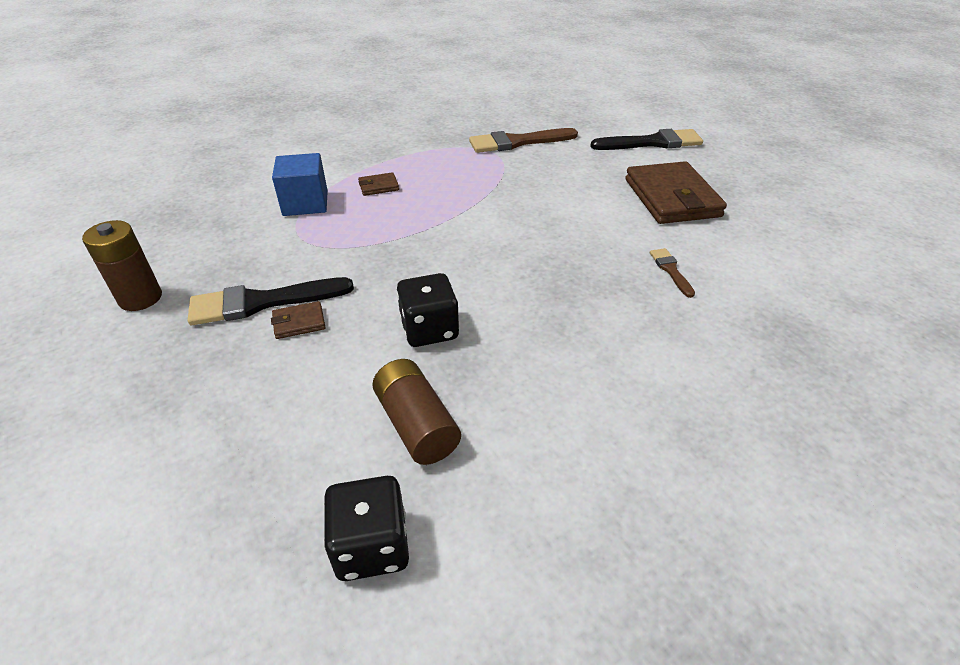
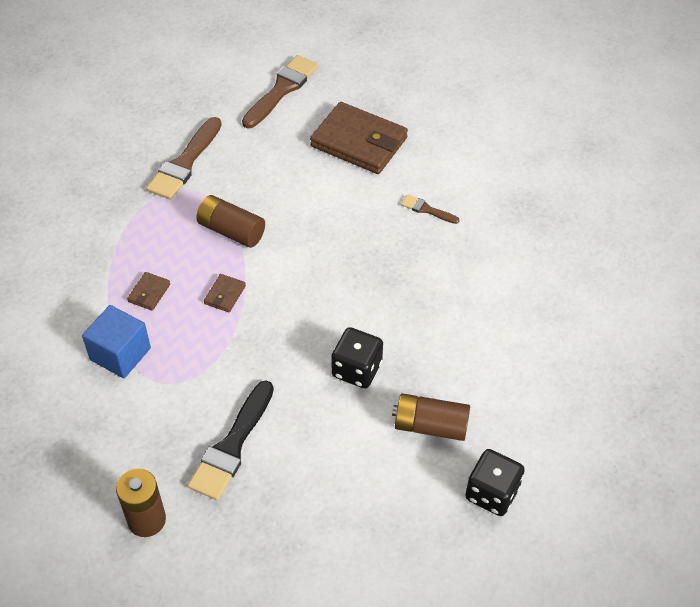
camera: 50 degrees left, 10 degrees up
brown wallet [271,301,326,339] -> brown wallet moved to [204,274,246,313]
black brush [590,129,703,150] -> brown brush [242,55,319,129]
none -> brown battery [197,195,265,248]

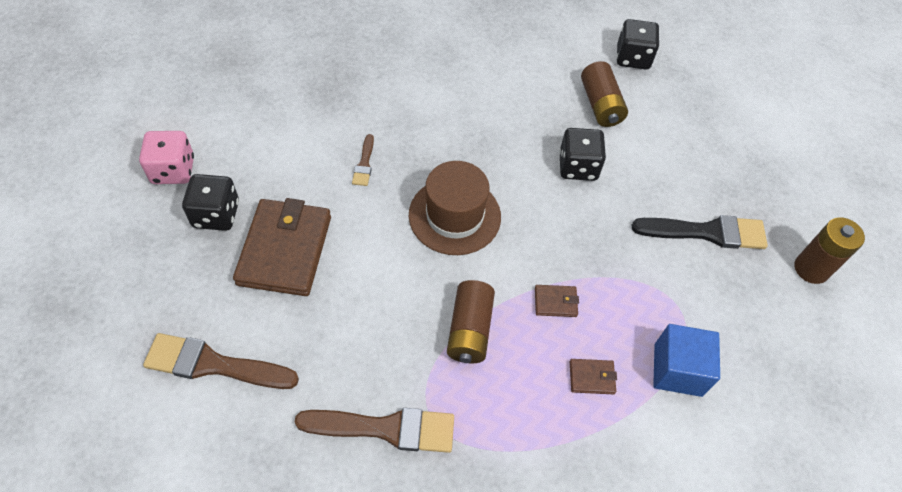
camera: 115 degrees left, 5 degrees up
none -> pink dice [139,131,194,184]
none -> black dice [182,174,239,231]
none -> brown hat [409,161,501,255]

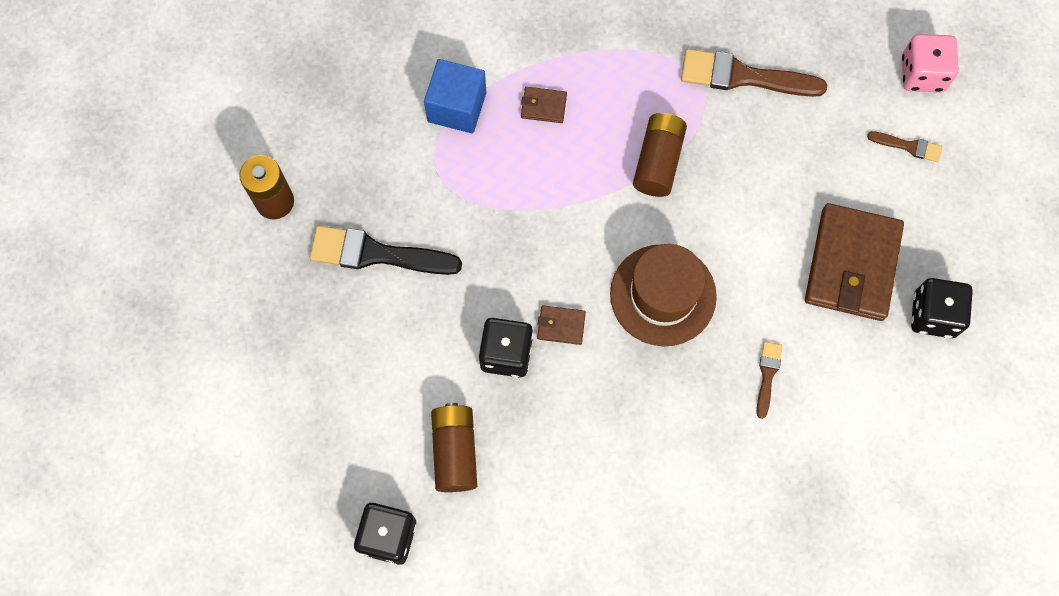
camera: 170 degrees left, 15 degrees up
pink dice [139,131,194,184] -> pink dice moved to [902,34,959,92]
brown brush [143,333,299,389] -> brown brush [867,131,942,162], size x0.50
brown wallet [535,285,579,317] -> brown wallet moved to [537,305,586,345]

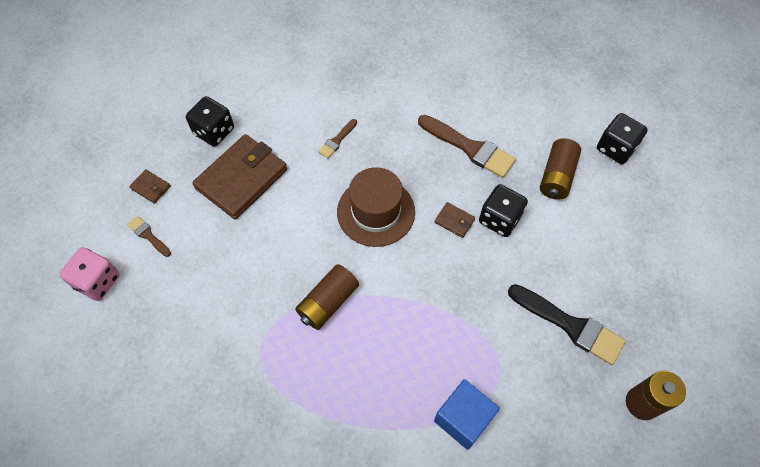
camera: 155 degrees left, 10 degrees down
brown wallet [521,87,567,123] -> brown wallet moved to [129,169,171,204]
brown brush [681,49,827,97] -> brown brush moved to [418,115,516,178]

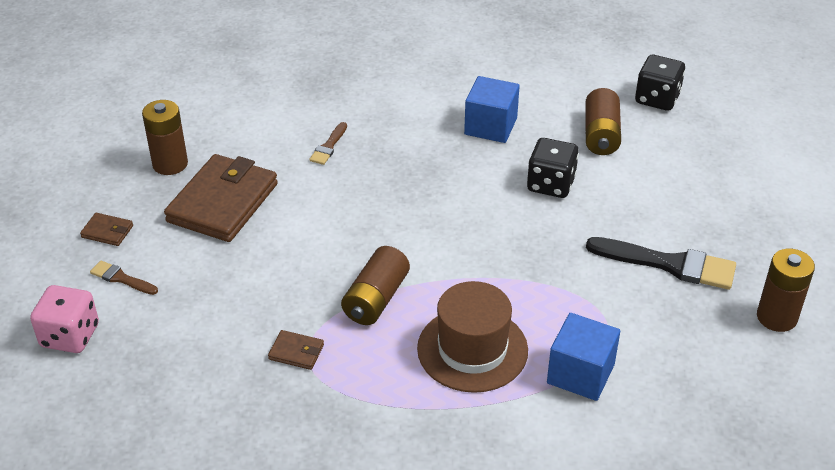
camera: 15 degrees left, 20 degrees down
black dice [186,96,234,147] -> brown battery [142,100,188,175]
brown hat [337,167,415,247] -> brown hat moved to [417,281,528,393]
brown brush [418,115,516,178] -> blue cube [464,76,520,143]
brown wallet [435,202,475,238] -> brown wallet moved to [268,330,324,370]

